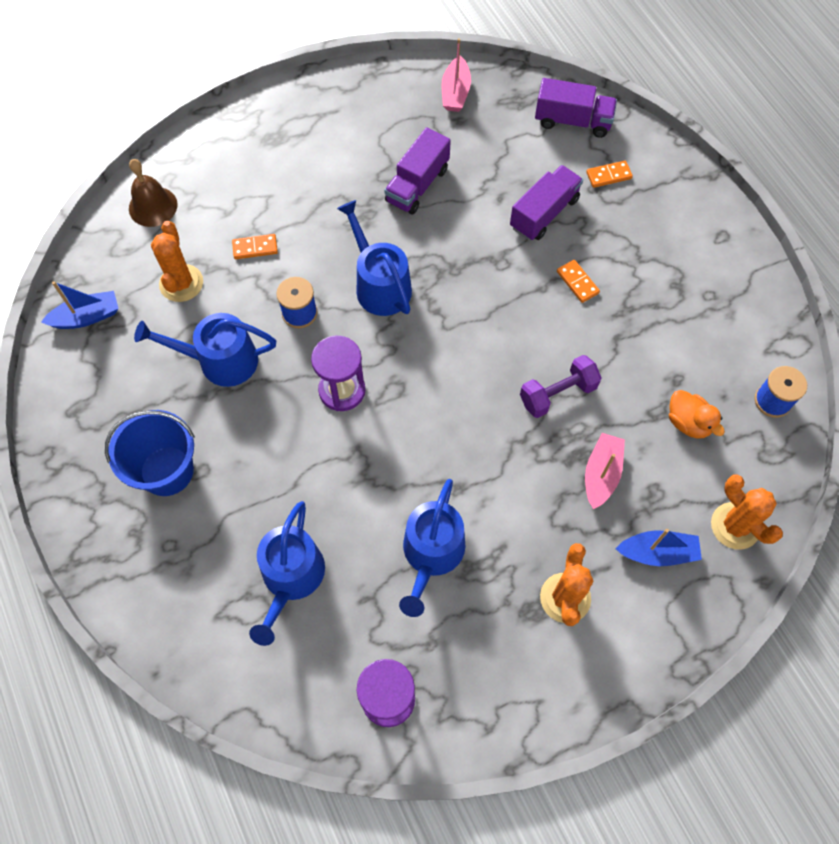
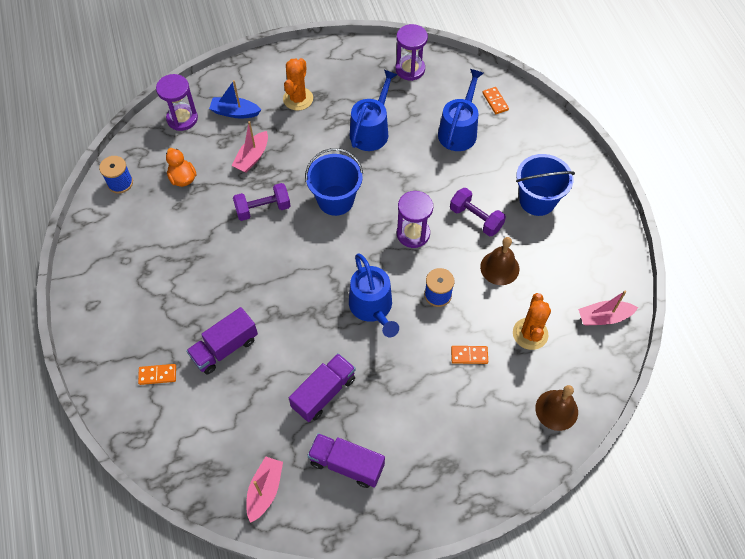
camera: 170 degrees left, 5 degrees down
blue boat [41,281,119,329] -> pink boat [578,290,638,326]
blue watering can [134,313,276,387] -> brown bell [480,237,519,285]
purple truck [535,78,617,138] -> purple truck moved to [307,433,385,488]
orange domino [557,260,600,303] -> orange domino moved to [482,87,509,114]
orange cactus [711,475,783,550] -> purple hourglass [156,74,198,131]
none -> blue bucket [305,148,363,216]
none -> purple dumbbell [450,188,506,237]

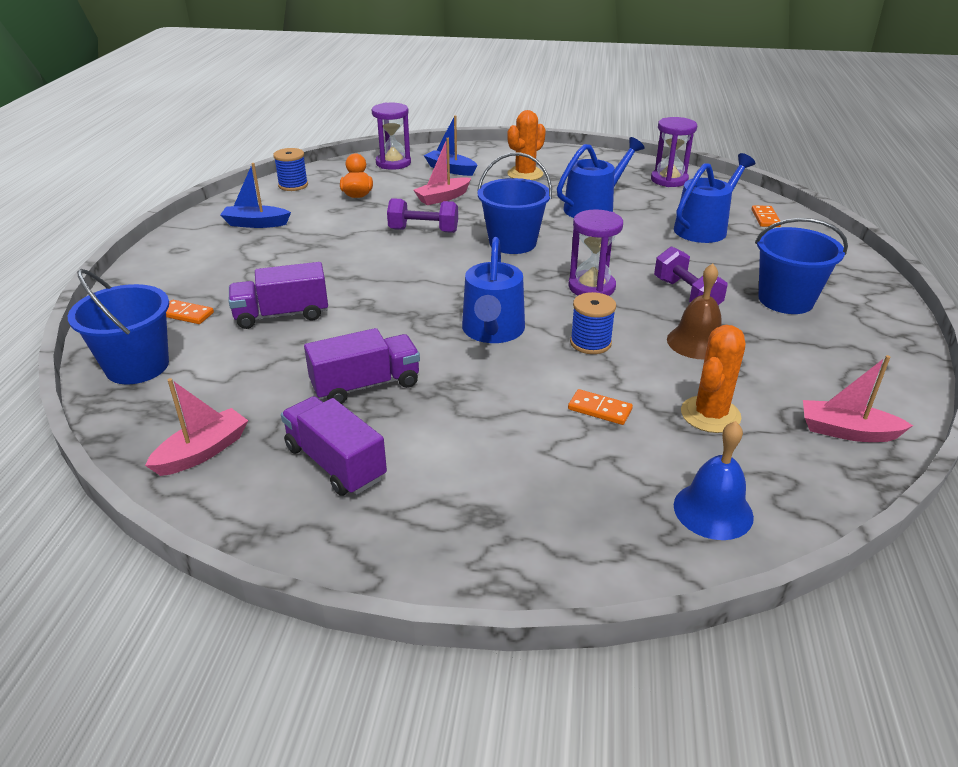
camera: 25 degrees right, 25 degrees down
brown bell [535,385,578,431] -> blue bell [674,421,754,540]
none -> blue bucket [68,269,169,384]
none -> blue boat [220,163,291,228]

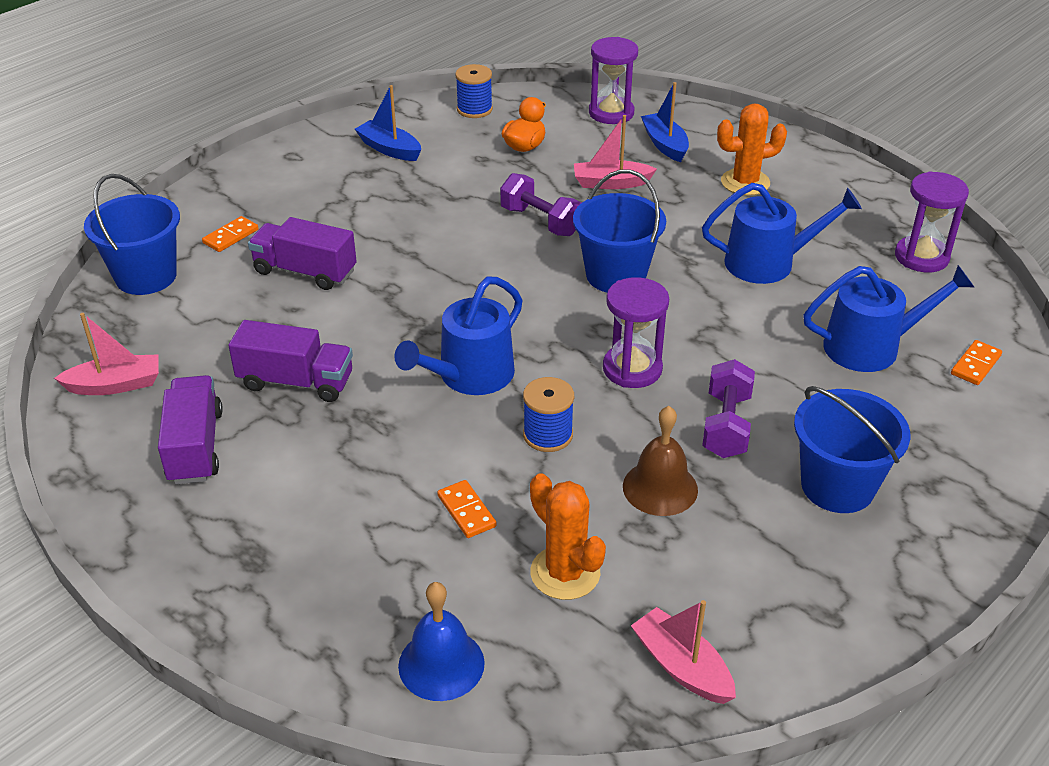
camera: 35 degrees right, 5 degrees up
orange domino [166,300,214,324] -> orange domino turned 75 degrees clockwise [202,216,259,252]
orange cactus [681,325,745,433] -> orange cactus turned 75 degrees clockwise [530,473,606,600]

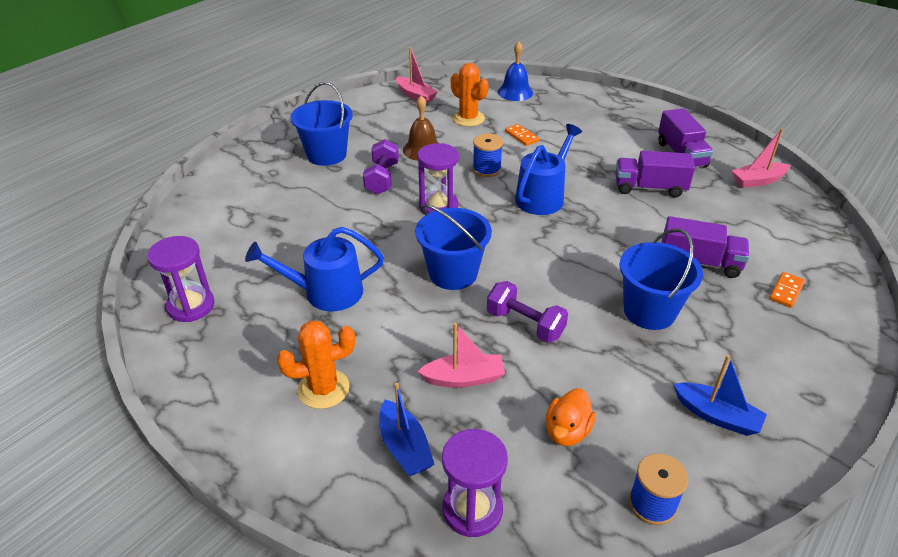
camera: 175 degrees right, 0 degrees up
blue bucket [84,174,180,295] -> blue bucket moved to [619,229,703,330]
blue watering can [803,265,974,372] -> none
orange domino [951,340,1002,385] -> none

